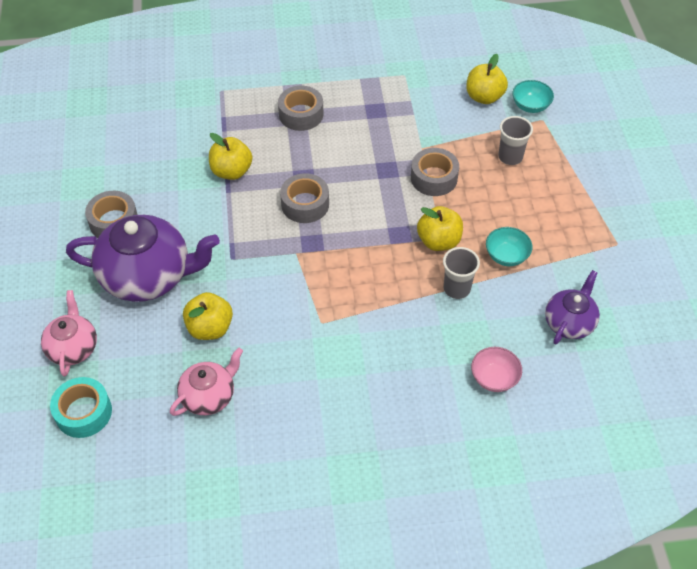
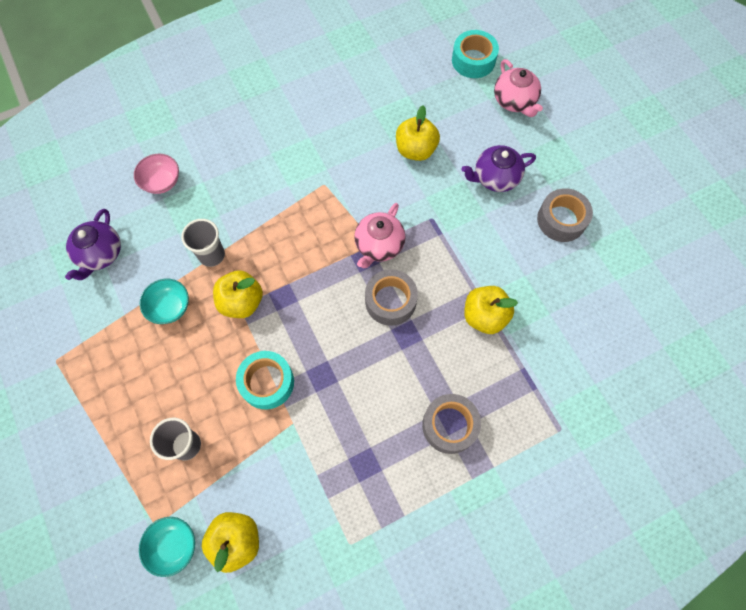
camera: 160 degrees right, 15 degrees up
purple teapot [66,215,220,302] -> purple teapot [461,145,536,192], size x0.55
pink teapot [170,348,243,416] -> pink teapot moved to [354,203,406,268]
grey tape [411,148,459,196] -> turquoise tape [236,351,294,409]

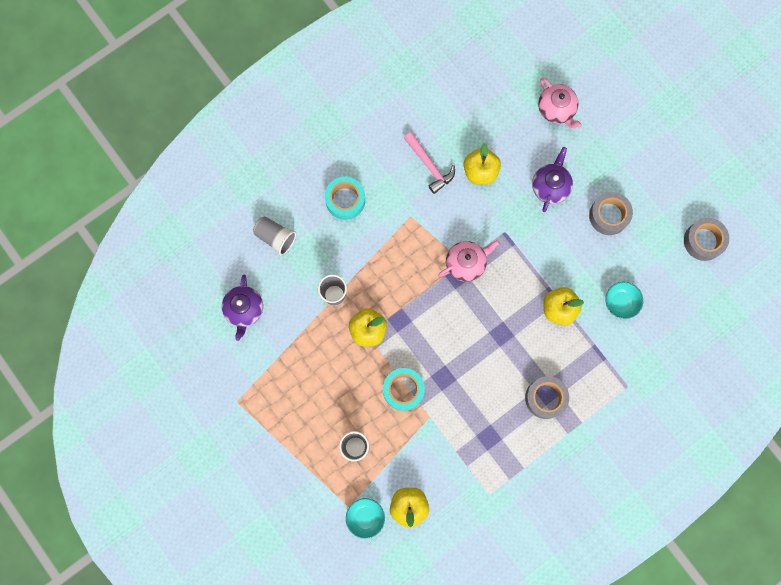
camera: 10 degrees left, 10 degrees up
pink bowl [134,154,179,194] -> grey cup [253,216,296,256]
turquoise bowl [140,279,189,324] -> turquoise bowl moved to [605,282,643,319]
pink teapot [354,203,406,268] -> pink teapot turned 135 degrees counterclockwise [438,240,500,282]
grey tape [365,269,418,326] -> grey tape moved to [684,218,729,261]
turquoise tape [452,30,499,78] -> turquoise tape moved to [325,177,365,220]
purple teapot [461,145,536,192] -> purple teapot turned 135 degrees clockwise [532,147,573,212]
none -> pink hammer [404,132,455,194]

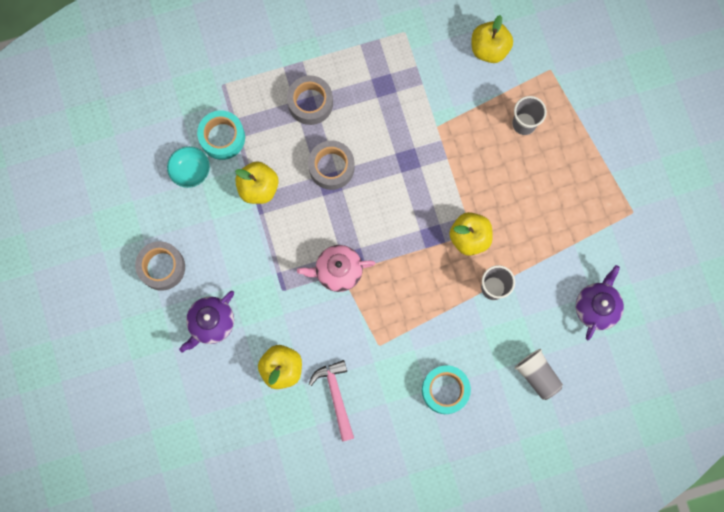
camera: 160 degrees left, 0 degrees up
turquoise bowl [346,498,385,539] -> none
turquoise tape [383,368,425,411] -> turquoise tape moved to [197,110,245,160]
pink teapot [538,78,582,128] -> none
grey tape [684,218,729,261] -> grey tape moved to [308,140,355,190]

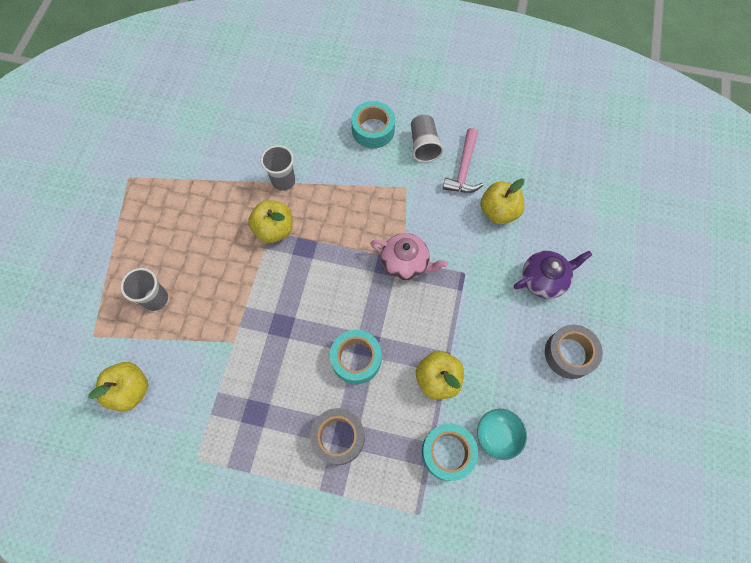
camera: 150 degrees left, 10 degrees down
grey tape [308,140,355,190] -> turquoise tape [330,330,382,384]
grey cup [515,349,563,400] -> grey cup moved to [411,114,444,162]
purple teapot [576,265,624,340] -> none

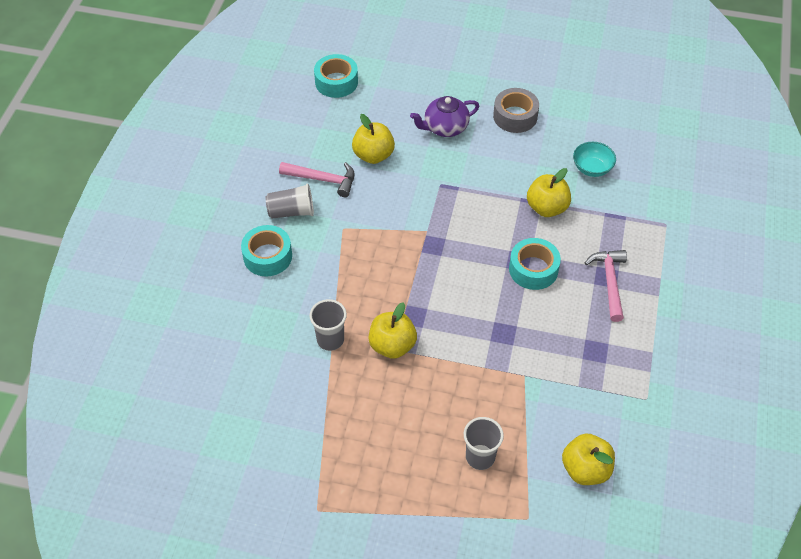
camera: 90 degrees left, 15 degrees down
grey tape [310,408,365,465] -> pink hammer [585,250,627,322]
pink teapot [370,233,448,280] -> none
turquoise tape [422,424,478,481] -> turquoise tape moved to [314,54,358,98]
purple teapot [514,251,592,299] -> purple teapot turned 90 degrees counterclockwise [410,96,479,137]

